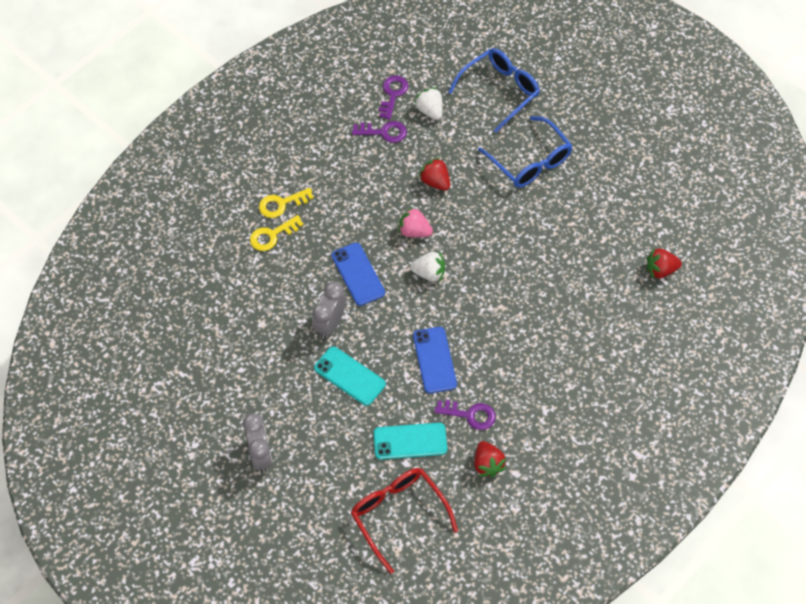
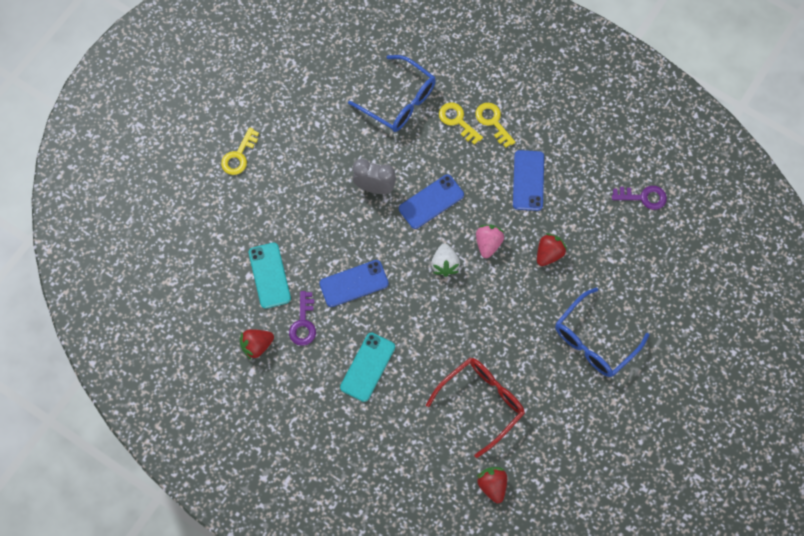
camera: 80 degrees right, 10 degrees up
grey clock [243,413,273,473] -> yellow key [221,127,259,175]
turquoise phone [314,346,386,406] -> turquoise phone moved to [340,333,395,402]
red glasses [351,468,458,574] -> red glasses moved to [426,358,525,458]
purple key [352,121,407,143] -> none
white strawberry [414,87,443,120] -> none
blue glasses [448,48,540,133] -> blue glasses moved to [348,55,436,132]
none -> blue phone [513,150,544,211]

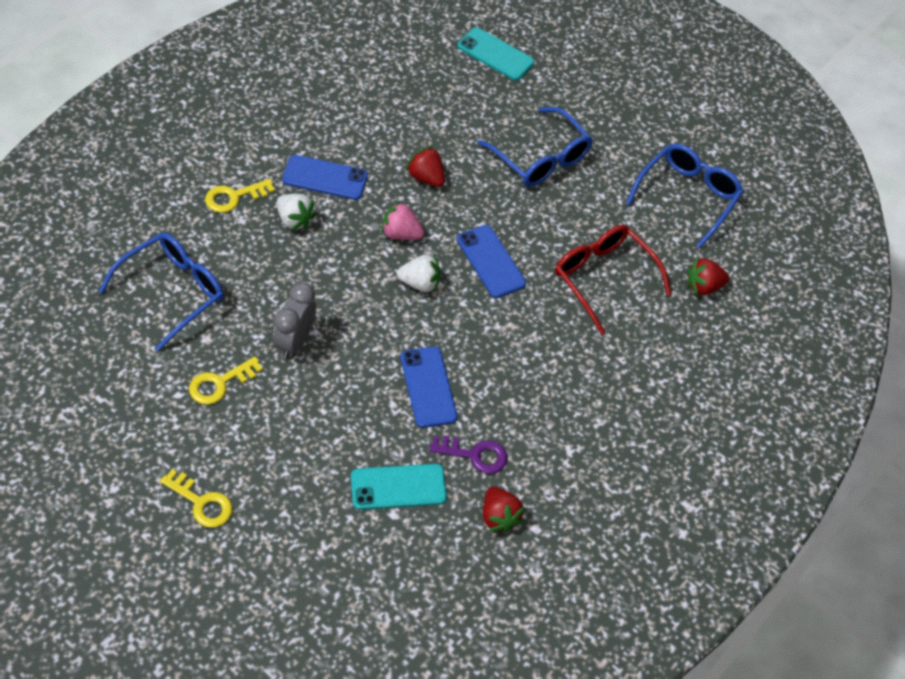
camera: 90 degrees left, 15 degrees down
turquoise phone [340,333,395,402] -> turquoise phone moved to [458,27,534,80]
blue phone [399,175,464,229] -> blue phone moved to [457,225,526,298]
yellow key [439,102,483,145] -> yellow key moved to [189,356,263,405]
purple key [612,186,667,210] -> none
none -> white strawberry [277,194,317,231]
none -> blue glasses [626,143,744,248]

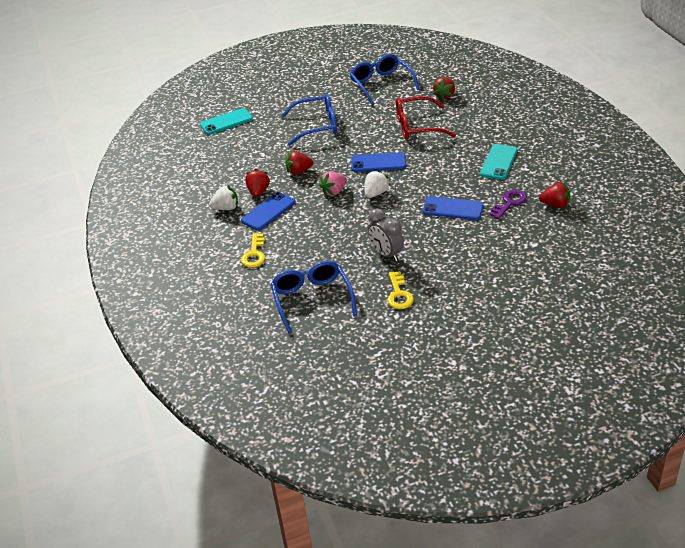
camera: 50 degrees left, 15 degrees down
yellow key [160,469,233,528] -> none
white strawberry [277,194,317,231] -> white strawberry moved to [209,185,238,210]
turquoise phone [351,464,447,510] -> turquoise phone moved to [480,144,517,180]
none -> red strawberry [245,169,270,197]

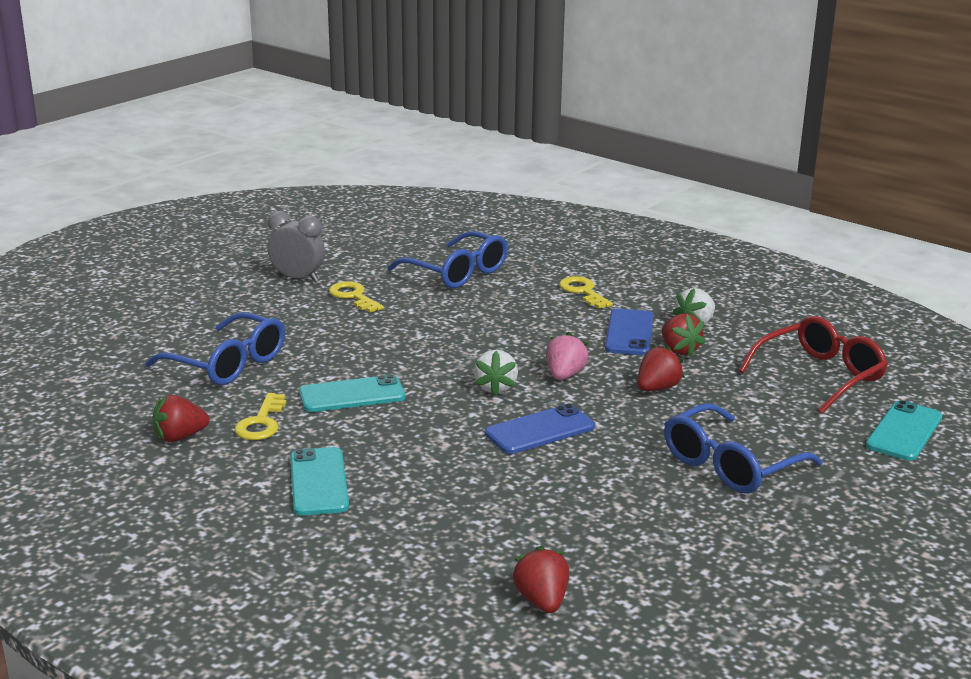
camera: 145 degrees right, 15 degrees down
blue glasses [350,54,419,105] -> blue glasses moved to [145,312,285,385]
grey clock [368,208,404,262] -> grey clock moved to [268,211,325,282]
red glasses [396,96,456,140] -> red glasses moved to [739,316,888,414]
blue phone [423,196,484,220] -> turquoise phone [299,374,405,412]
purple key [490,190,527,219] -> yellow key [234,393,286,440]

